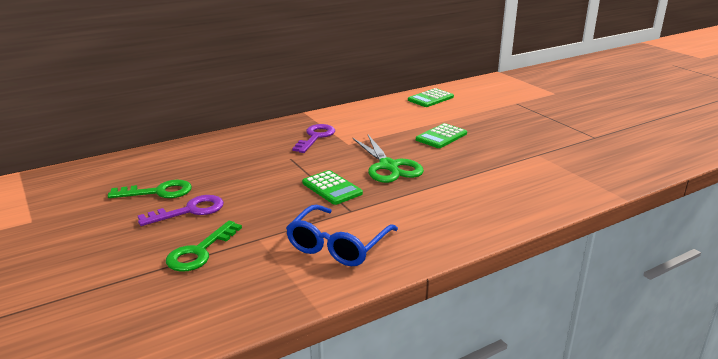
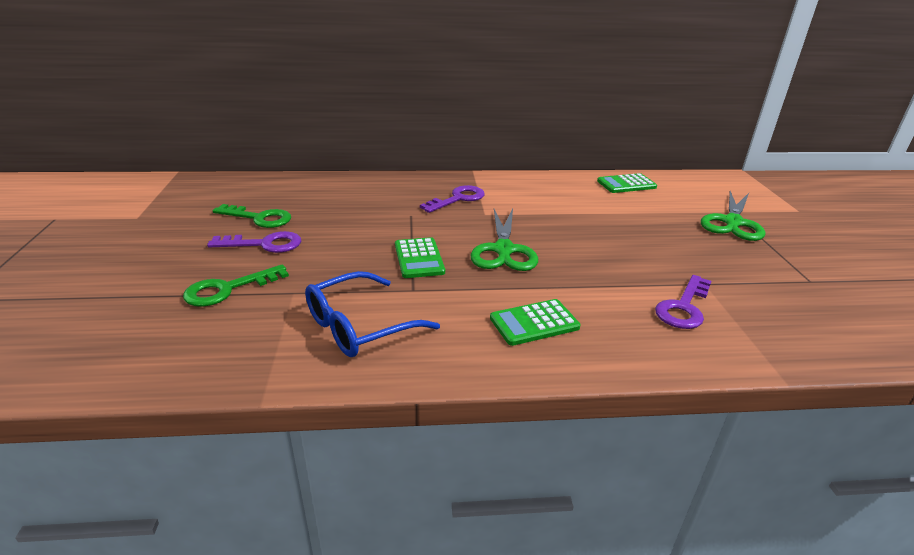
camera: 25 degrees right, 5 degrees up
green calculator [416,123,467,148] -> green calculator moved to [490,299,581,346]
none -> purple key [655,275,712,329]
none -> green scissors [701,191,766,241]

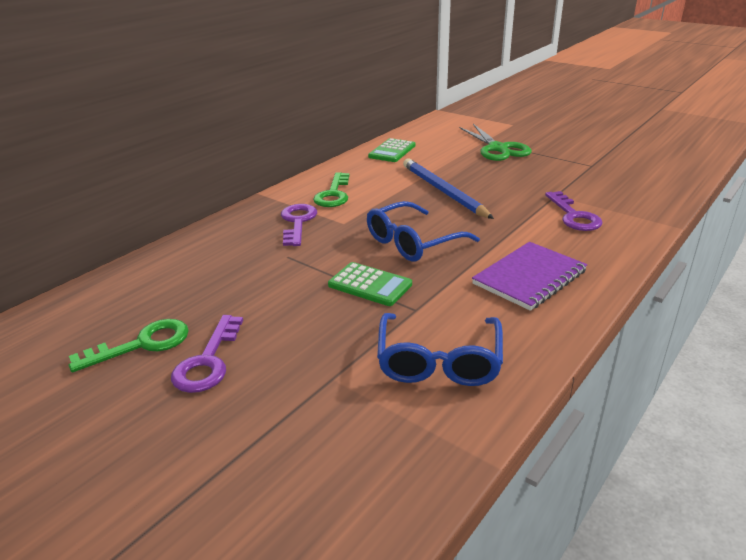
camera: 45 degrees left, 0 degrees up
green key [183,265,289,307] -> green key moved to [313,172,350,207]
purple key [207,231,301,253] -> purple key turned 150 degrees clockwise [171,315,243,393]
green scissors [471,209,538,271] -> blue glasses [367,201,480,262]
green calculator [490,299,581,346] -> purple notebook [472,242,587,311]
none -> blue pencil [403,158,494,219]

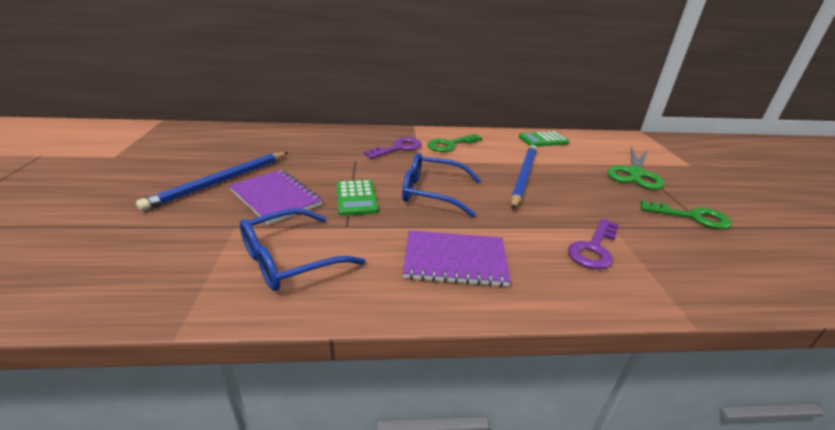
camera: 45 degrees right, 0 degrees up
green key [69,319,189,372] -> green key moved to [640,200,732,229]
purple key [171,315,243,393] -> blue pencil [136,152,288,211]
none -> purple notebook [229,170,322,225]

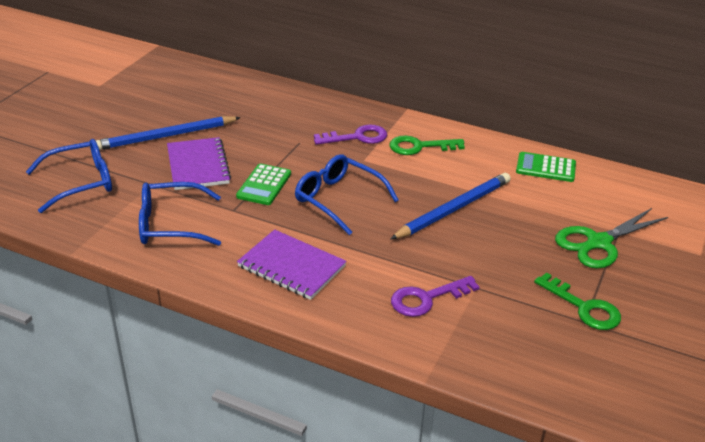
camera: 30 degrees right, 5 degrees up
none -> blue glasses [26,139,112,213]

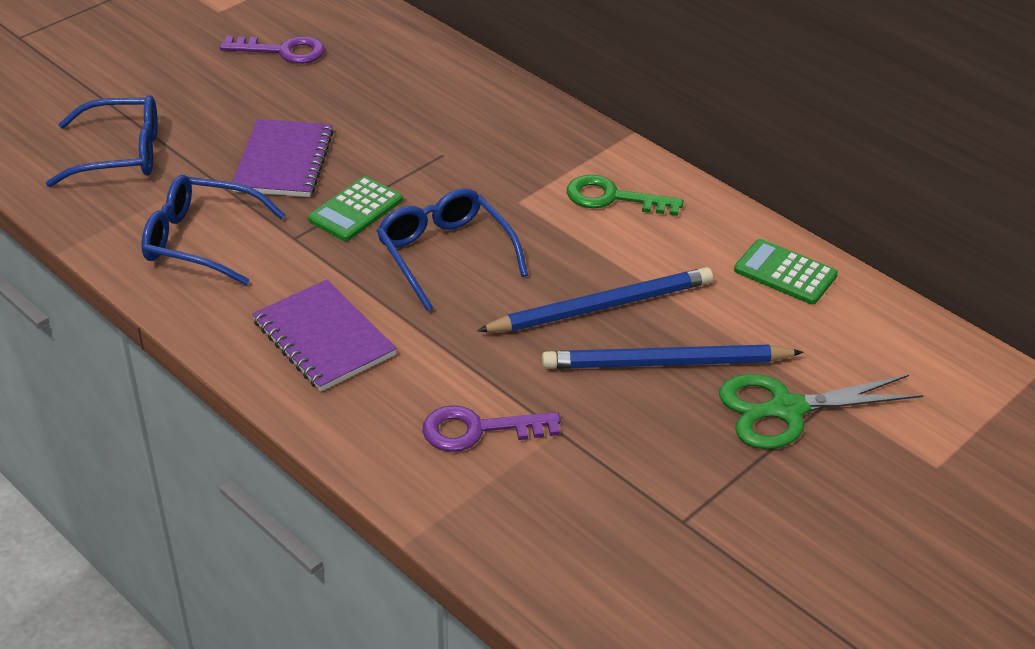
camera: 20 degrees right, 5 degrees up
blue pencil [96,116,241,150] -> blue pencil moved to [542,345,804,369]
purple key [314,125,387,145] -> purple key moved to [220,36,325,64]
green key [534,273,621,330] -> none

